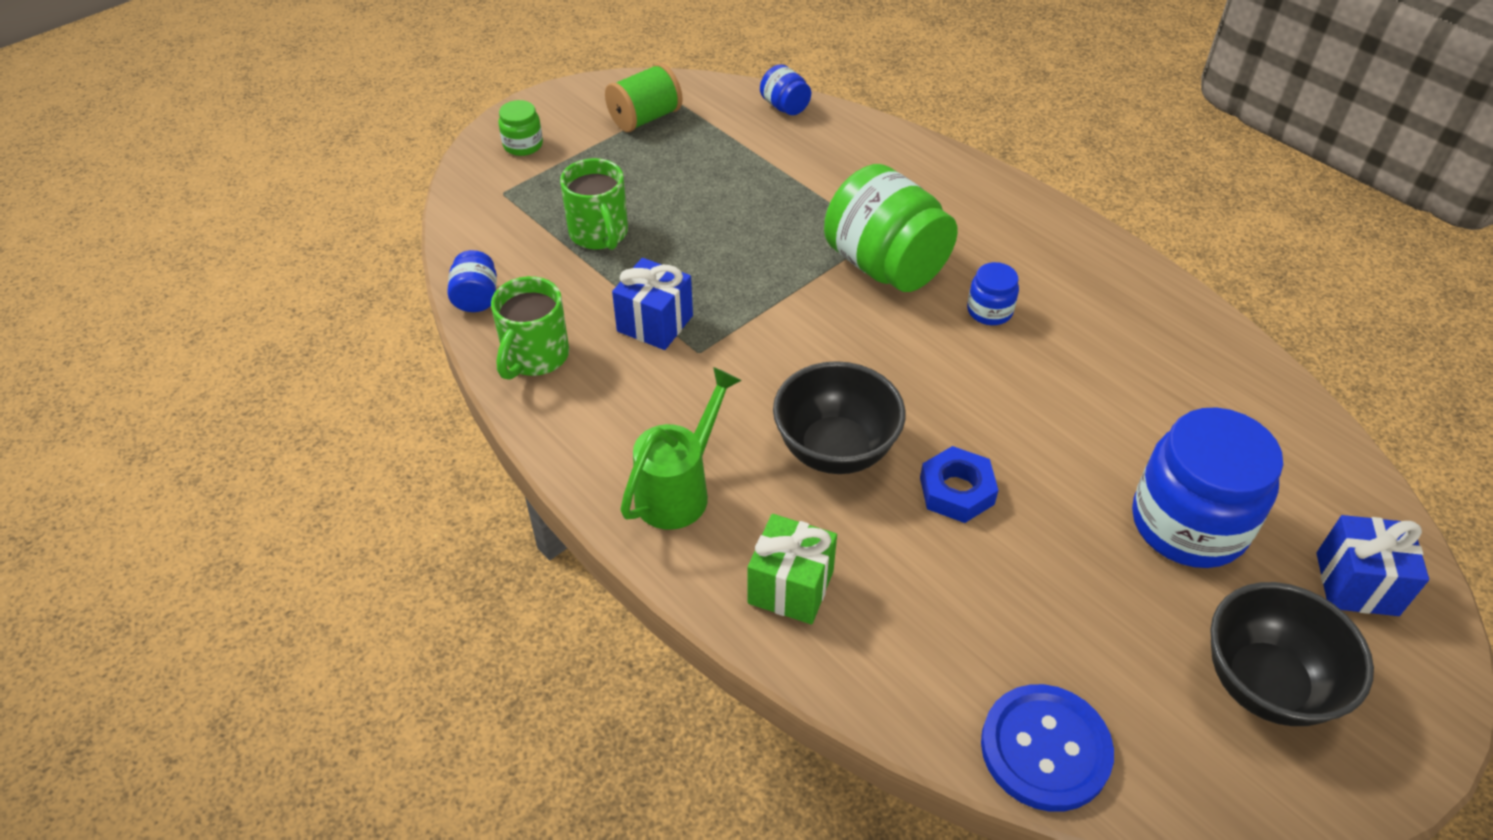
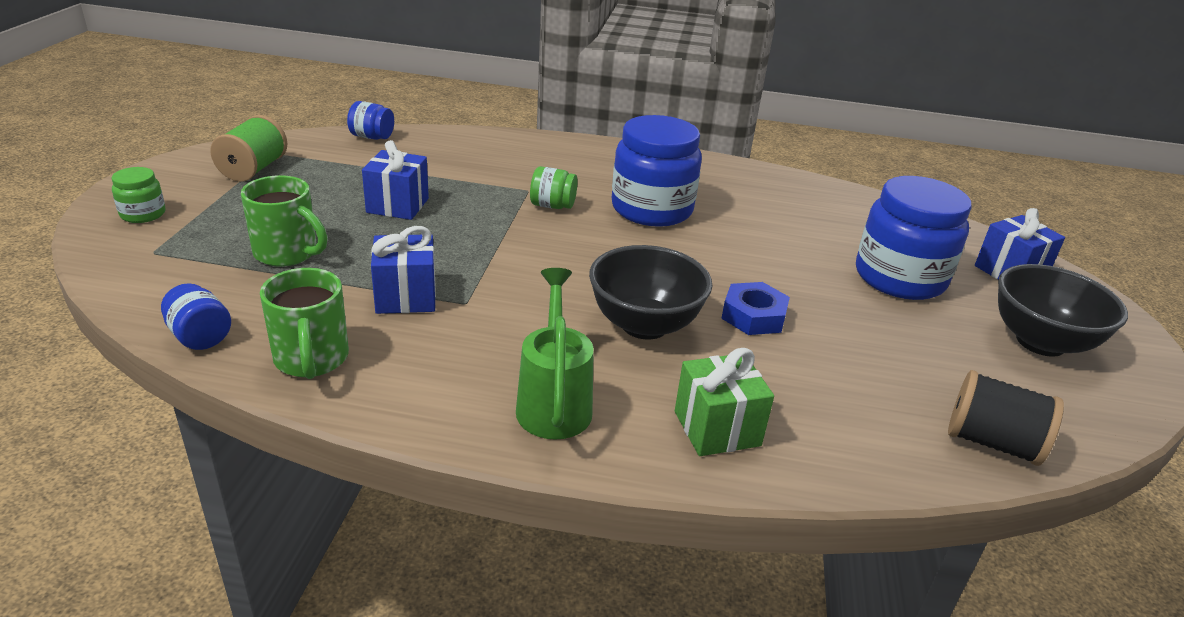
camera: 40 degrees left, 15 degrees down
green jar [824,164,958,292] -> green jar [530,166,577,209], size x0.46
blue jar [967,262,1019,325] -> blue jar [612,115,702,227], size x2.16
blue button [981,684,1114,812] -> black spool [948,370,1064,466]
none -> blue gift [362,140,429,220]

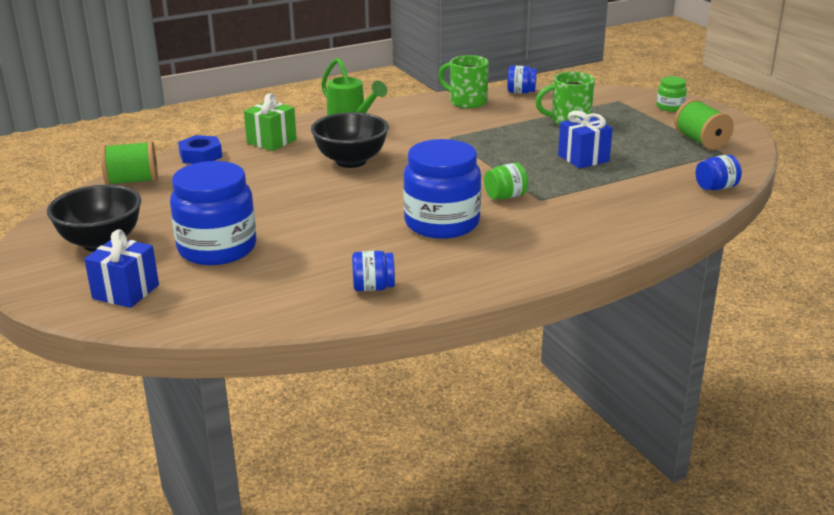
camera: 145 degrees right, 5 degrees down
blue gift [371,226,436,314] -> none
blue nut [721,282,790,335] -> blue nut moved to [178,135,222,164]
black spool [948,370,1064,466] -> green spool [100,141,158,185]
none -> blue jar [352,251,395,291]

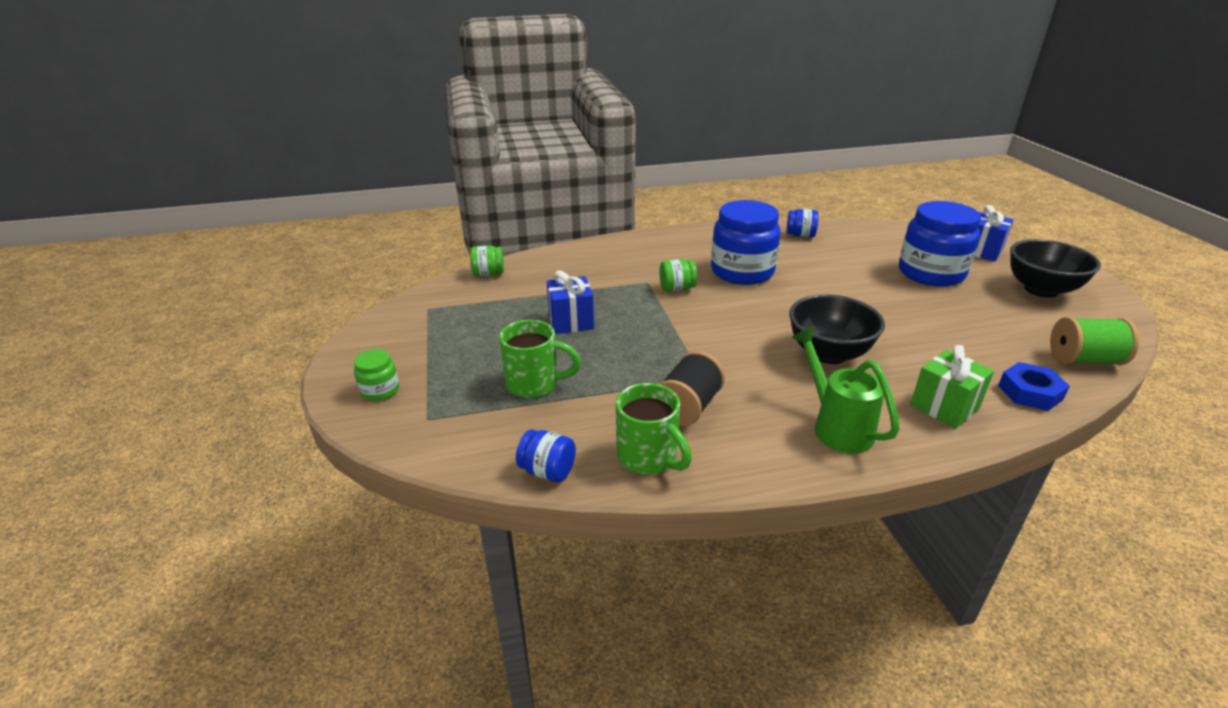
camera: 165 degrees left, 5 degrees up
green spool [674,99,734,150] -> none
blue jar [696,154,742,190] -> green jar [470,246,504,276]
none -> black spool [659,351,725,426]

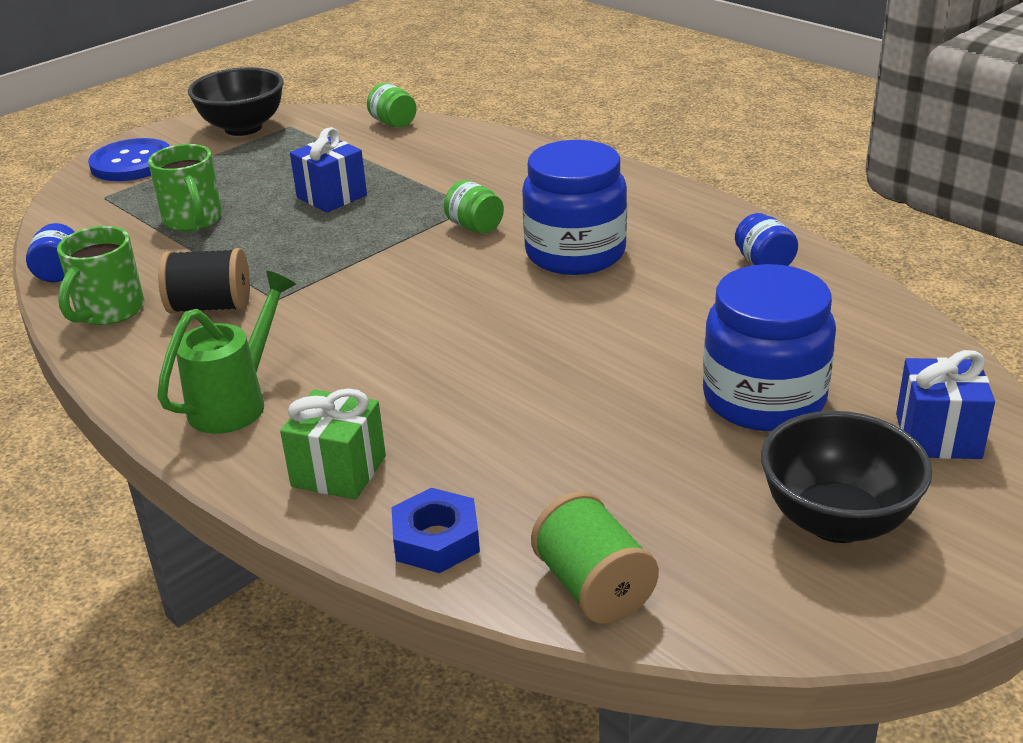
camera: 60 degrees right, 0 degrees up
green jar [354,349,399,401] -> blue button [88,138,170,181]
black bowl [789,294,885,364] -> black bowl moved to [188,67,284,136]

